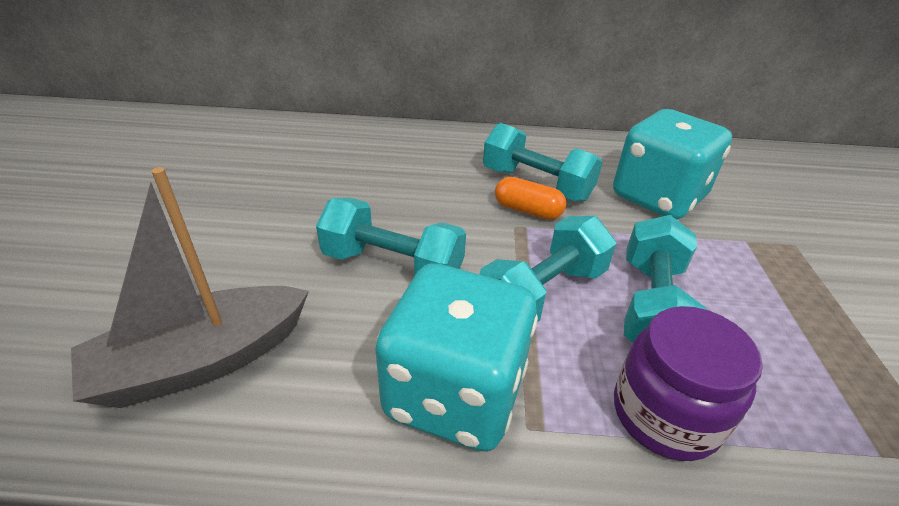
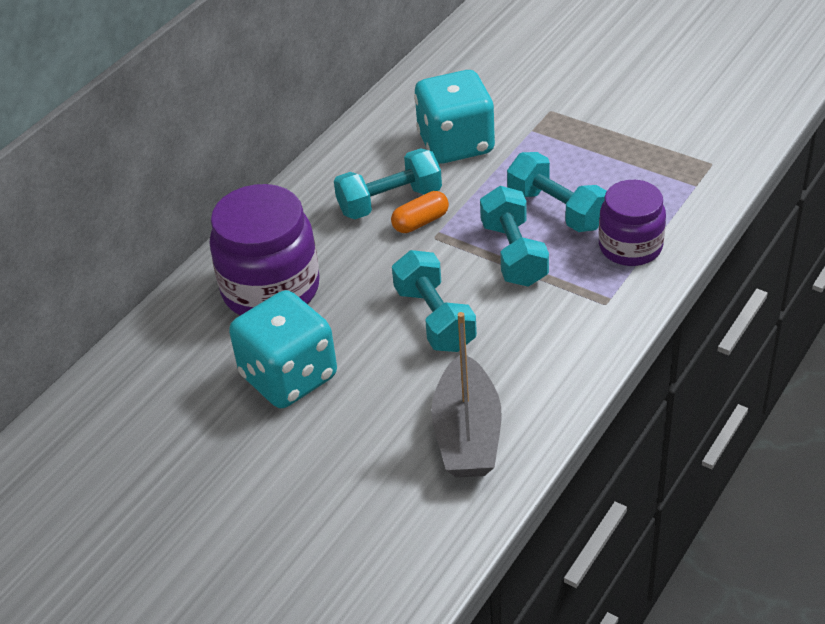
camera: 55 degrees left, 5 degrees up
turquoise dumbbell [316,197,466,276] -> turquoise dumbbell turned 75 degrees counterclockwise [392,250,477,352]
turquoise dice [375,264,538,452] -> turquoise dice moved to [229,290,337,408]
none -> purple jar [210,184,320,315]

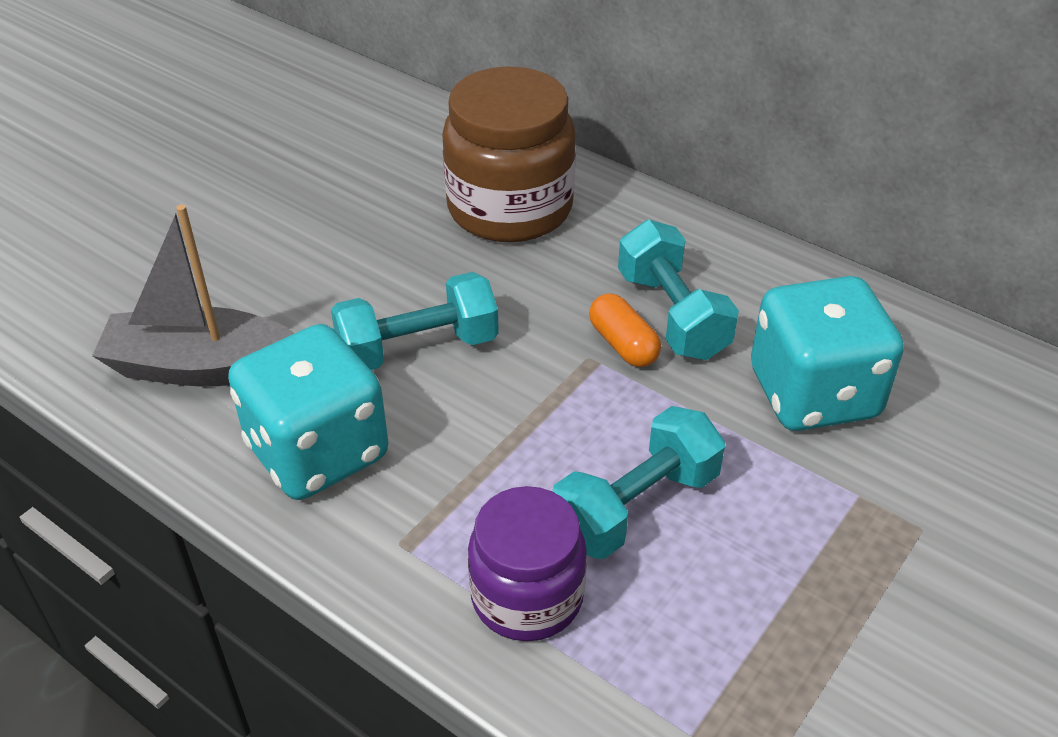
camera: 90 degrees right, 0 degrees up
purple jar [210,184,320,315] -> brown jar [442,66,576,242]
turquoise dice [229,290,337,408] -> turquoise dice moved to [228,324,389,500]
turquoise dumbbell [480,186,549,287] -> none

